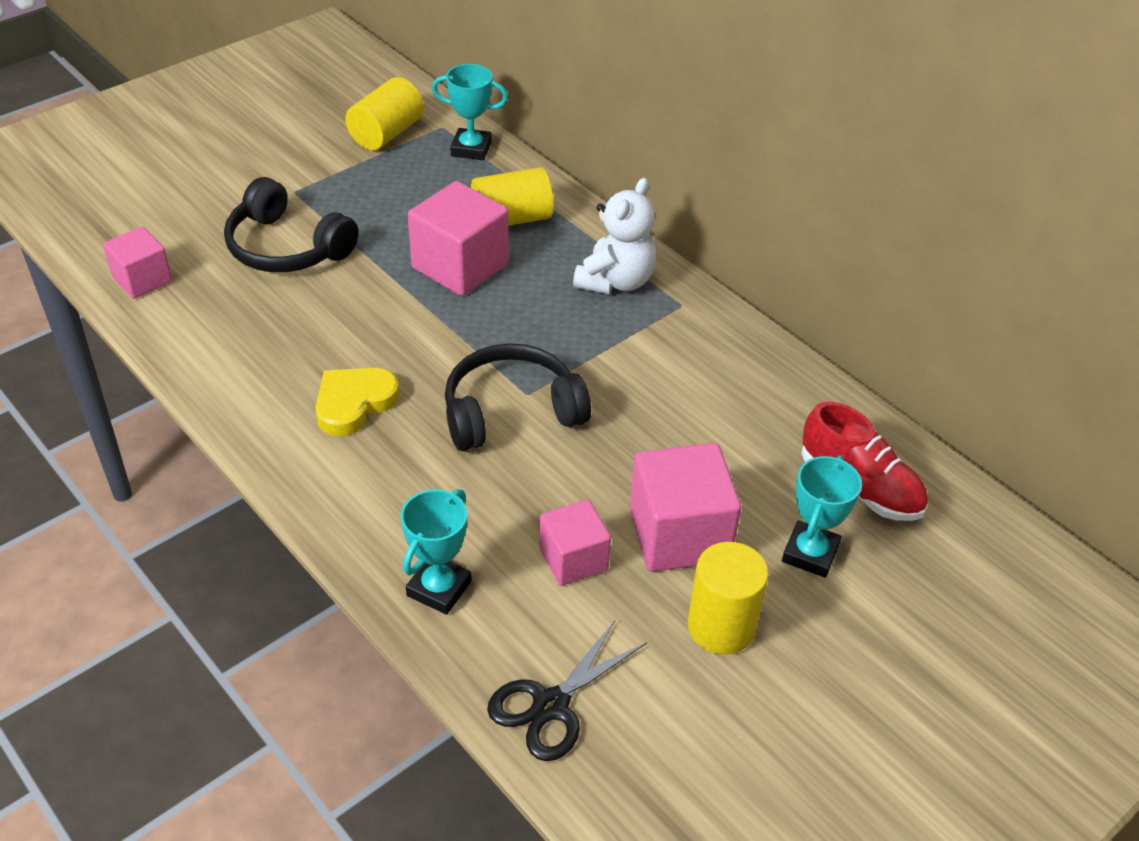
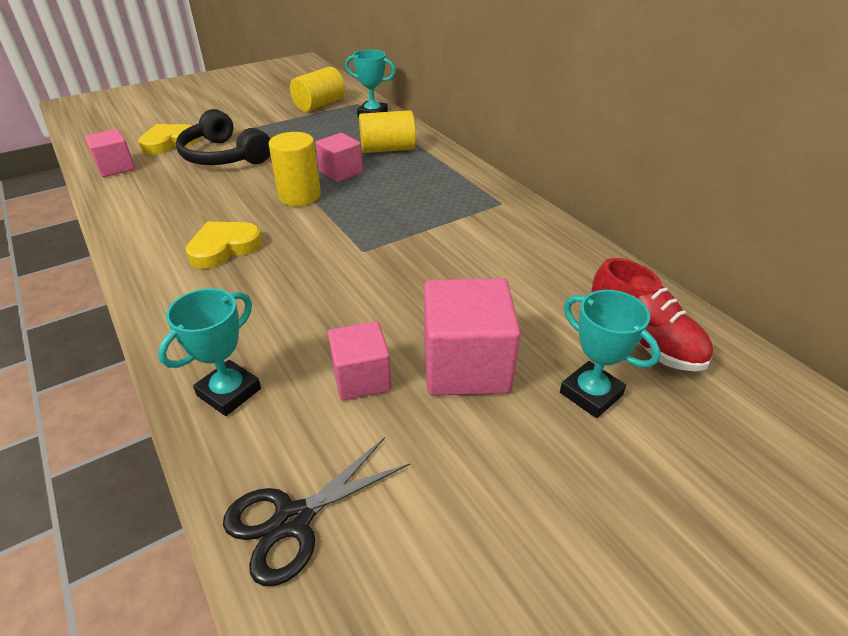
camera: 10 degrees right, 5 degrees down
pink cube [408,181,509,296] -> pink cube [315,133,363,182], size x0.62
black headphones [445,343,591,451] -> none
white teddy bear [573,178,656,294] -> none
yellow cylinder [688,542,769,655] -> yellow cylinder moved to [268,132,321,206]
turquoise trophy [782,455,862,578] -> turquoise trophy turned 75 degrees counterclockwise [560,290,661,418]
none -> yellow heart [138,124,199,155]

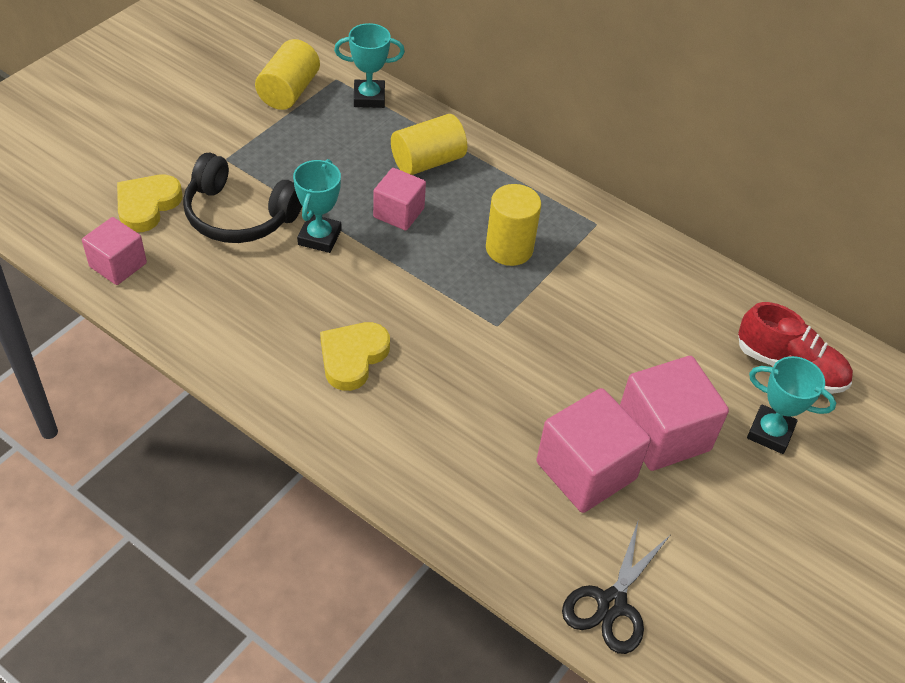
camera: 25 degrees left, 10 degrees up
turquoise trophy [158,288,261,416] -> turquoise trophy moved to [293,159,341,253]
yellow cylinder [268,132,321,206] -> yellow cylinder moved to [486,184,541,266]
pink cube [328,321,392,400] -> pink cube [536,388,651,513], size x1.62

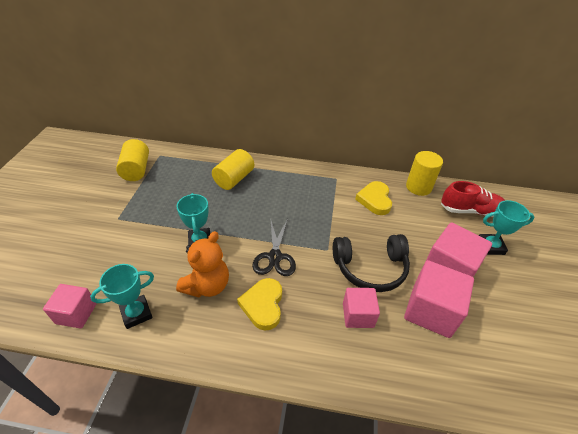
camera: 25 degrees left, 5 degrees down
yellow heart [117,175,183,232] -> yellow heart moved to [355,181,392,215]
black headphones [183,153,302,243] -> black headphones moved to [333,234,410,292]
turquoise trophy [334,23,405,108] -> turquoise trophy moved to [90,264,154,329]
pink cube [373,168,426,231] -> pink cube moved to [343,288,380,328]
yellow cylinder [486,184,541,266] -> yellow cylinder moved to [406,151,443,196]
black scissors [562,519,670,654] -> black scissors moved to [252,218,296,276]
none -> orange teddy bear [176,231,229,297]

